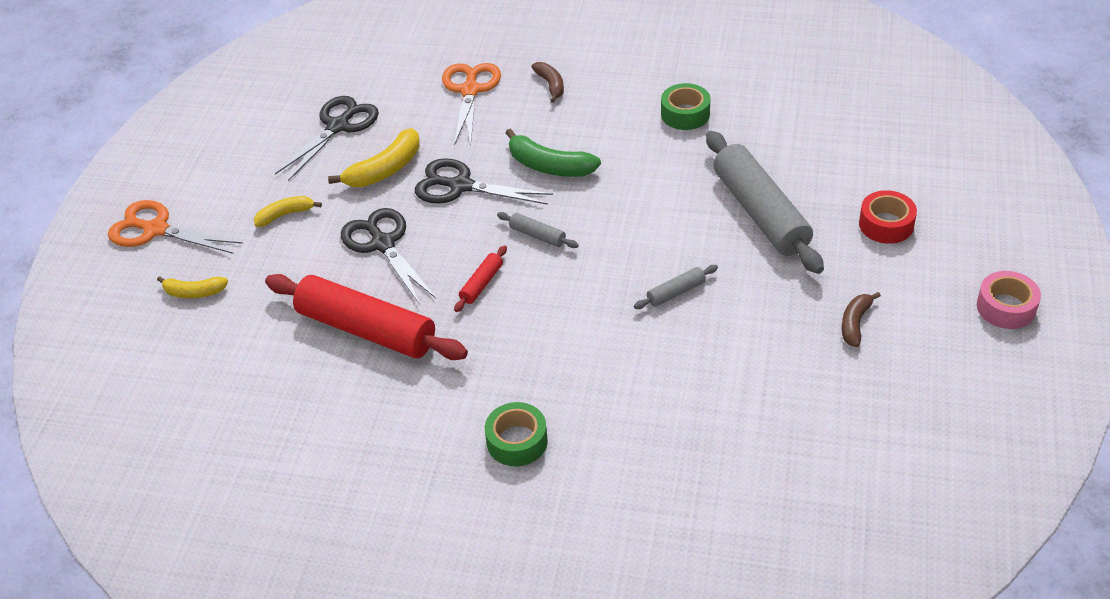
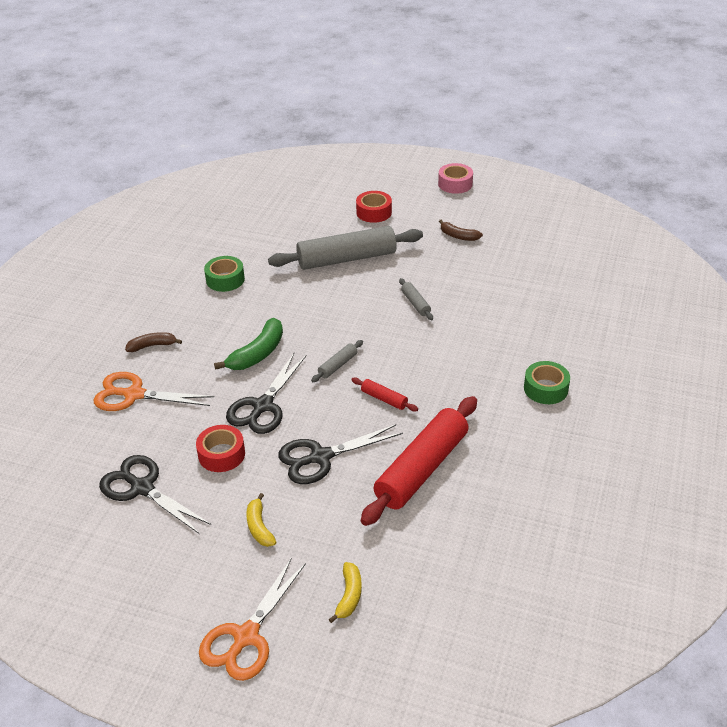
camera: 85 degrees left, 5 degrees down
yellow banana [328,128,420,187] -> red tape [196,425,245,472]

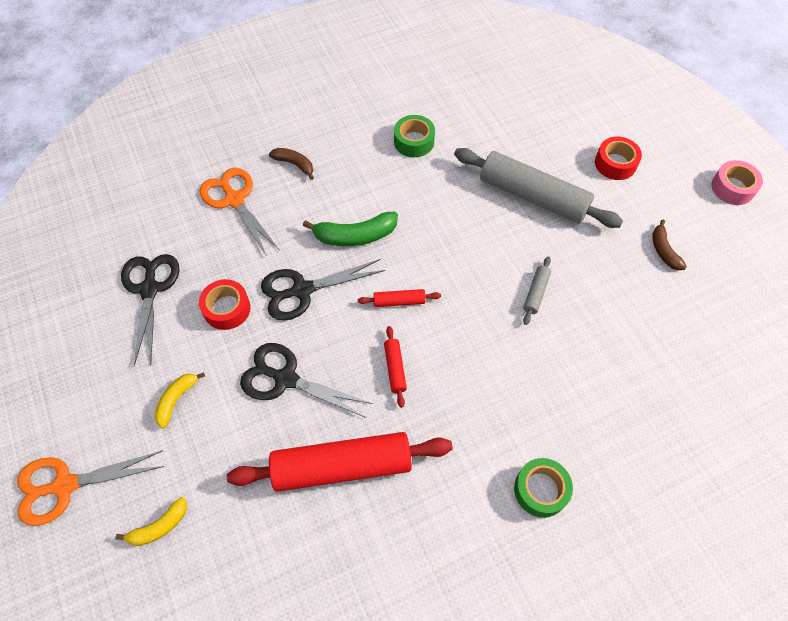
camera: 45 degrees right, 20 degrees up
grey rolling pin [311,340,363,382] -> red rolling pin [358,289,441,307]

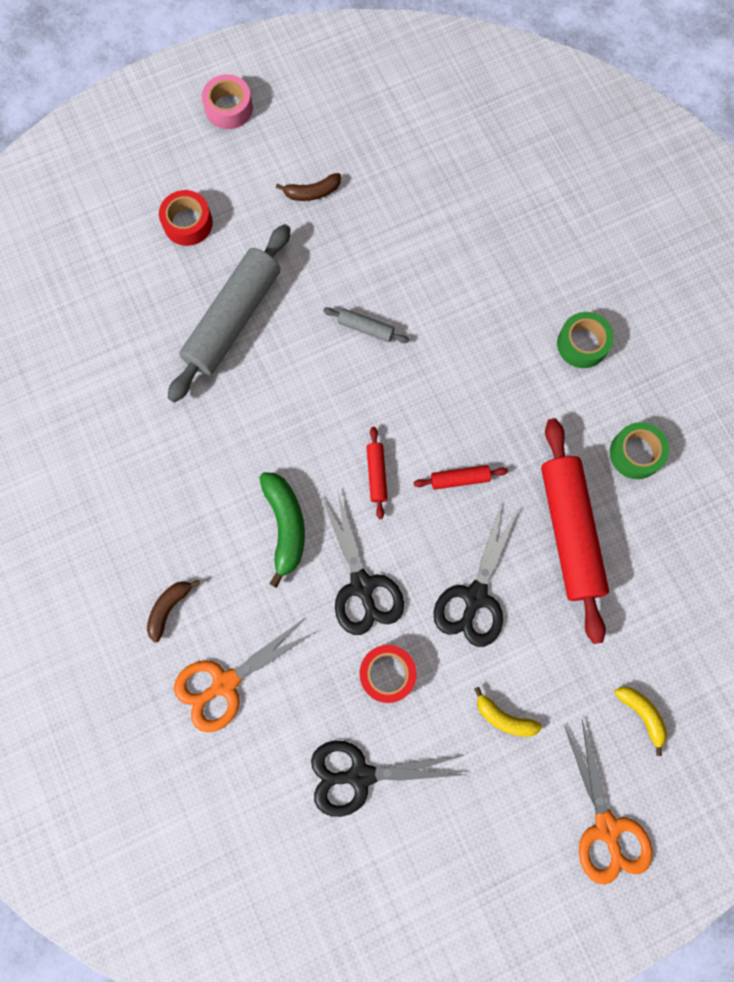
camera: 90 degrees left, 15 degrees up
green tape [394,115,435,157] -> green tape moved to [610,422,669,479]

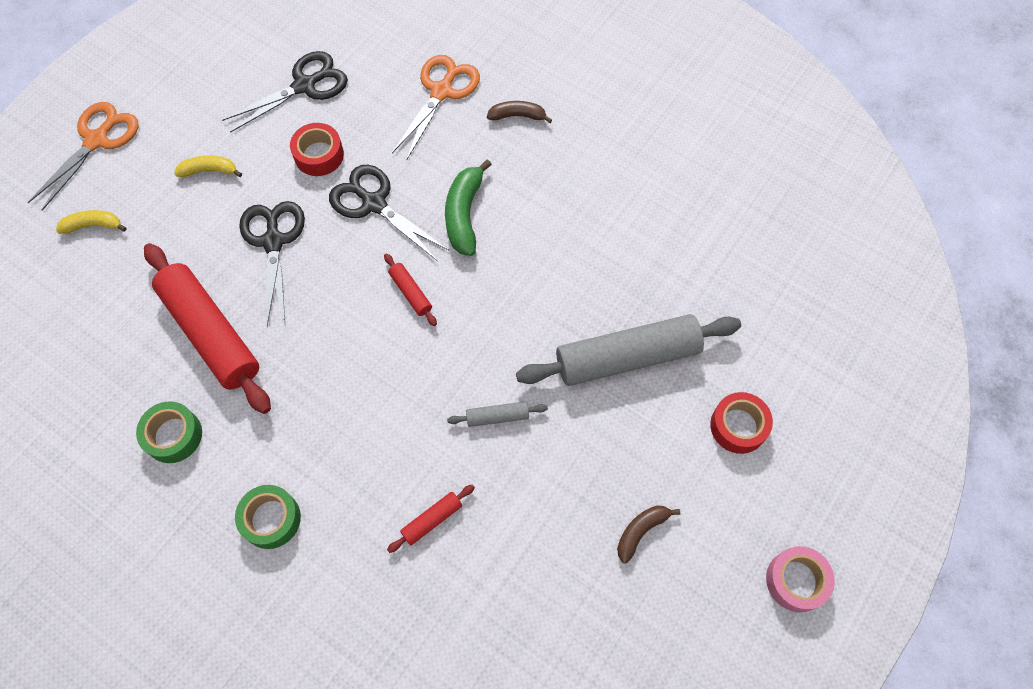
camera: 150 degrees right, 10 degrees down
brown banana [147,580,200,643] -> brown banana turned 90 degrees counterclockwise [487,101,552,123]
grey rolling pin [168,224,291,403] -> grey rolling pin turned 75 degrees clockwise [516,314,741,386]
green banana [259,472,305,588] -> green banana turned 45 degrees clockwise [445,159,492,256]
red rolling pin [414,465,508,490] -> red rolling pin moved to [387,485,475,553]
orange scissors [564,720,653,885] -> orange scissors turned 75 degrees clockwise [28,102,139,211]
yellow banana [614,687,667,756] -> yellow banana turned 150 degrees clockwise [56,210,126,234]

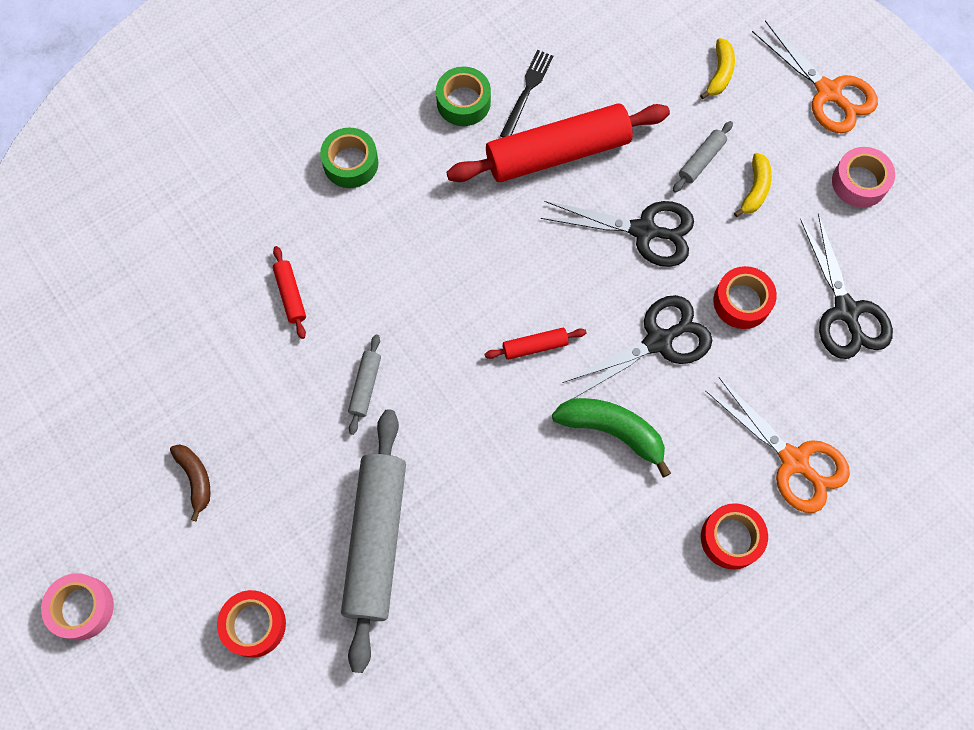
camera: 110 degrees right, 5 degrees up
brown banana [487,101,552,123] -> red tape [701,503,768,570]
none -> black fork [500,50,553,138]
none -> grey rolling pin [673,121,733,193]
none -> pink tape [832,147,895,208]

